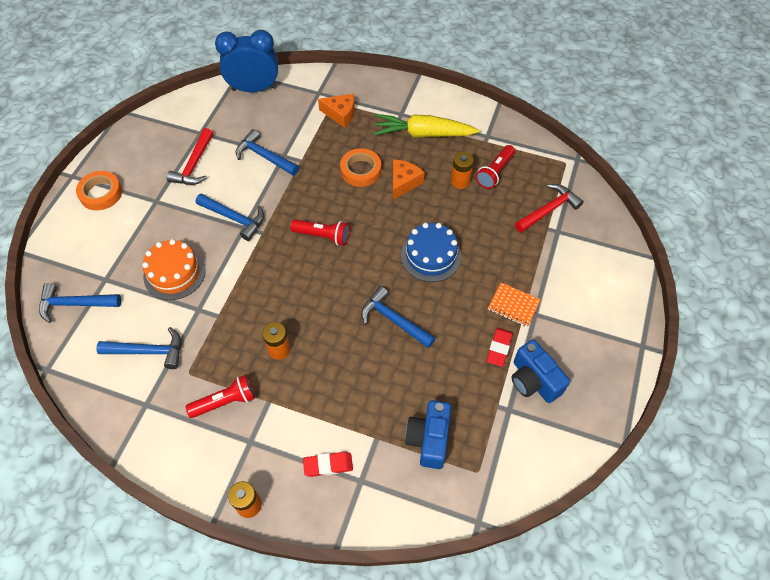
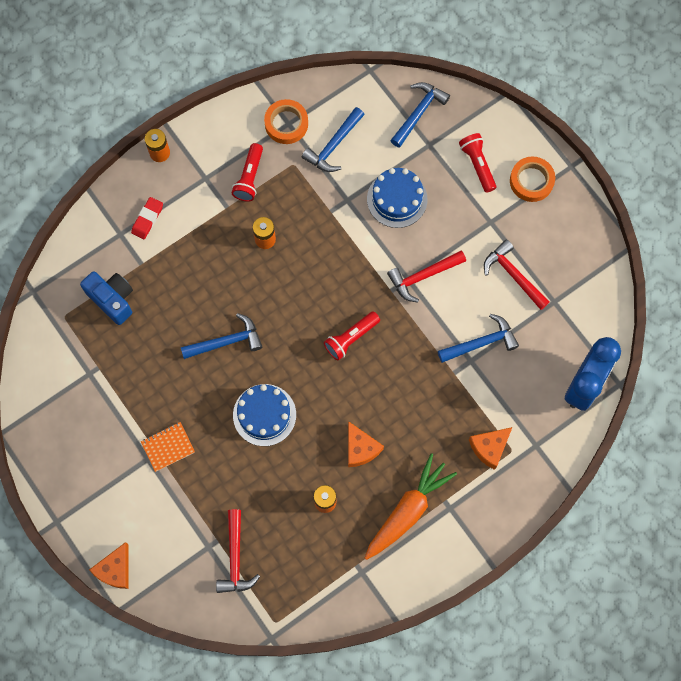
camera: 125 degrees right, 15 degrees up
orange cake [142,239,206,300] -> blue cake [367,168,428,228]
blue hammer [196,194,264,241] -> red hammer [387,250,466,303]
orange tape [340,148,381,187] -> orange tape moved to [264,99,308,144]
yellow carrot [374,114,479,137] -> orange carrot [365,453,457,560]
red flashlight [476,145,515,189] -> red flashlight moved to [459,133,496,193]
red eraser [487,328,513,367] -> none
blue camera [511,340,570,403] -> none
none -> orange cheese [89,542,129,589]

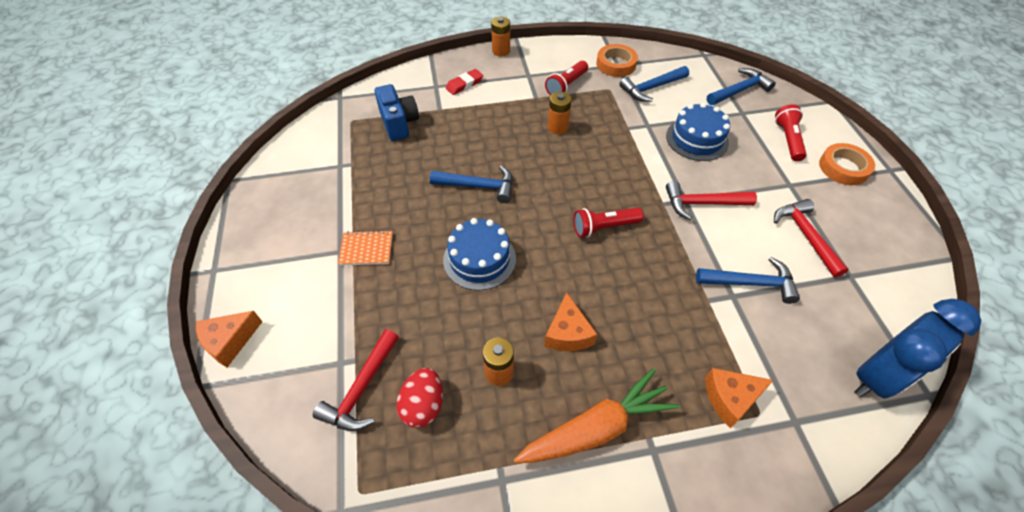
camera: 25 degrees right, 20 degrees down
none -> red egg [396,368,443,428]

